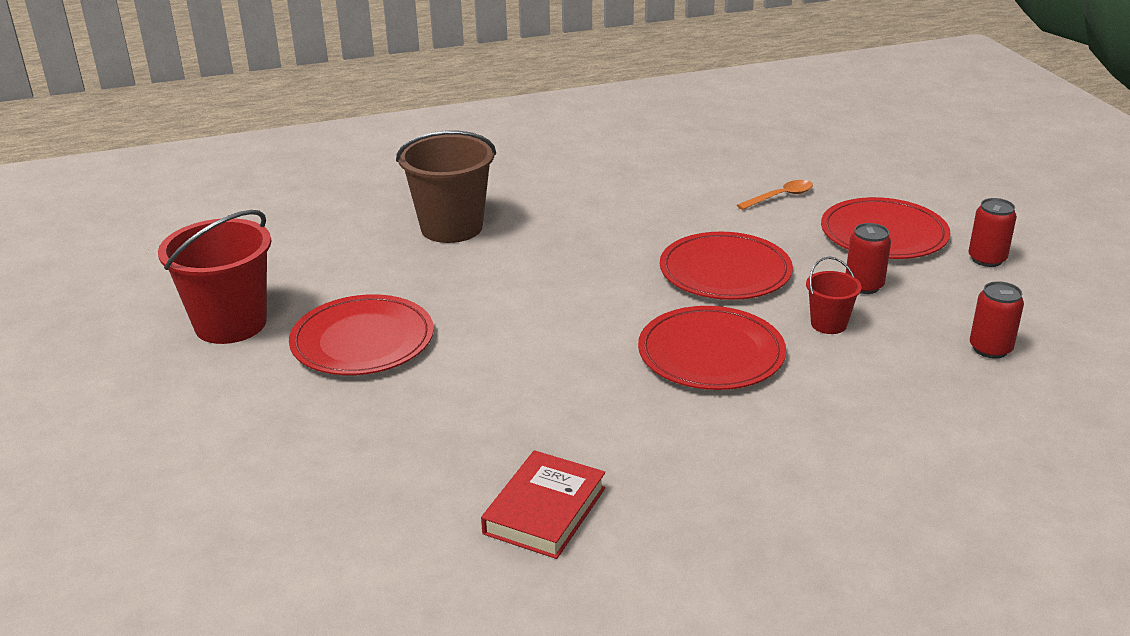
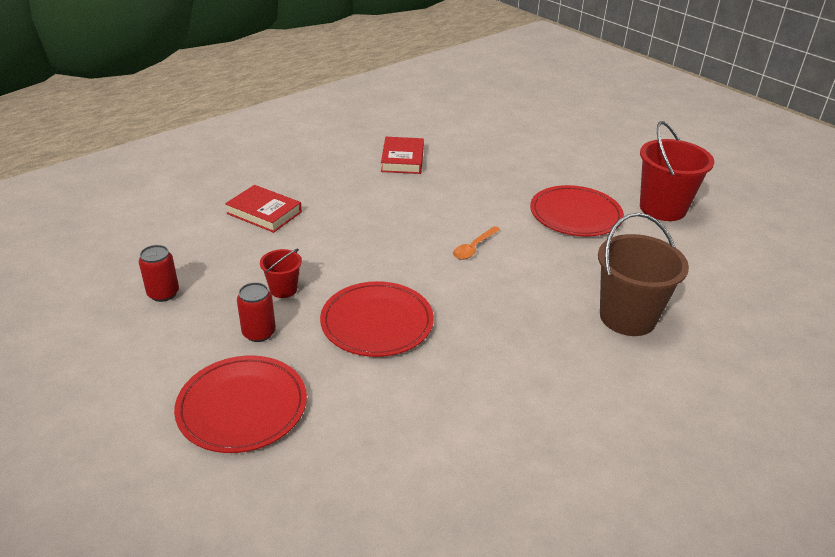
camera: 155 degrees right, 5 degrees up
red plate [638,306,786,390] -> none
orange spoon [737,180,813,210] -> orange spoon moved to [453,226,500,260]
red can [968,198,1017,267] -> none
none -> red book [225,185,302,233]

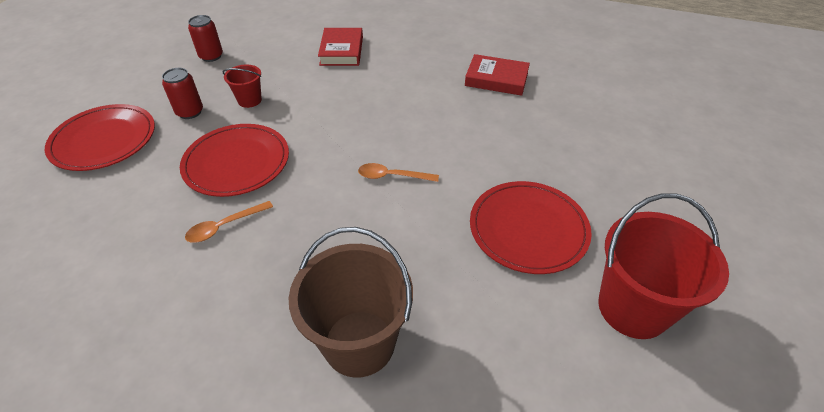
camera: 60 degrees right, 10 degrees up
red book [381,137,424,174] -> red book turned 45 degrees clockwise [465,54,530,96]
none -> orange spoon [185,201,273,242]

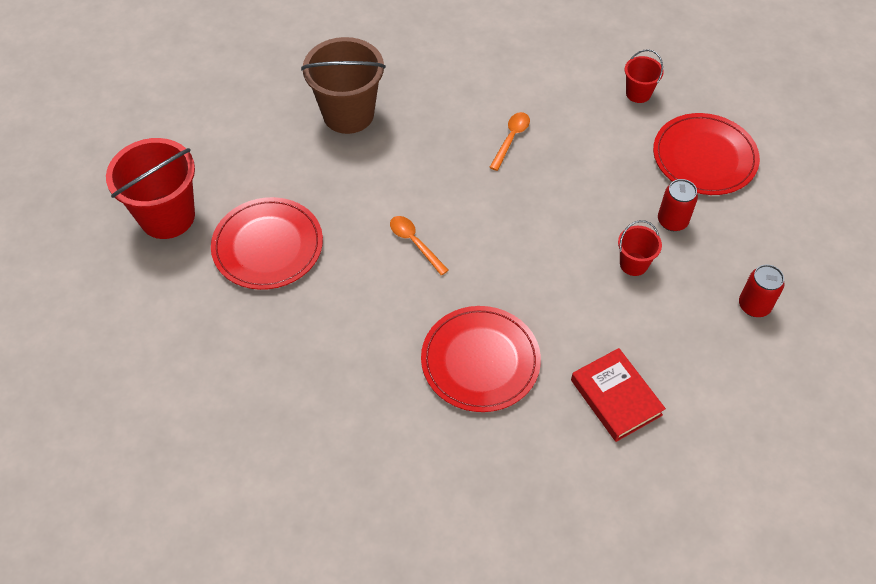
camera: 150 degrees right, 10 degrees up
red plate [180,124,289,197] -> red plate moved to [421,306,541,412]
orange spoon [358,163,439,182] -> orange spoon turned 105 degrees counterclockwise [390,216,449,275]
red book [465,54,530,96] -> none
none -> red bucket [625,49,664,103]

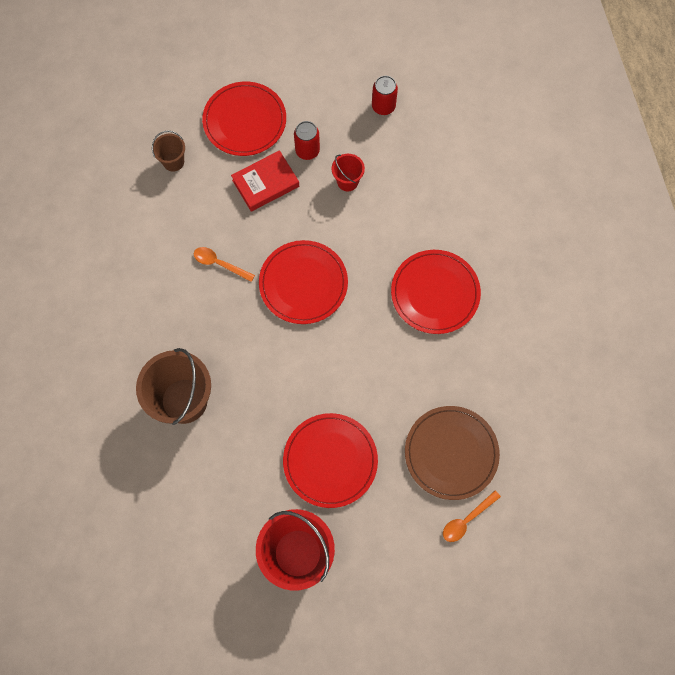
camera: 90 degrees left, 15 degrees up
orange spoon [390,216,449,275] -> orange spoon moved to [443,490,501,542]
red book [571,348,666,442] -> red book moved to [231,150,299,211]
red bucket [625,49,664,103] -> brown bucket [152,130,185,172]
none -> red plate [259,240,348,324]
none -> brown plate [405,406,500,500]

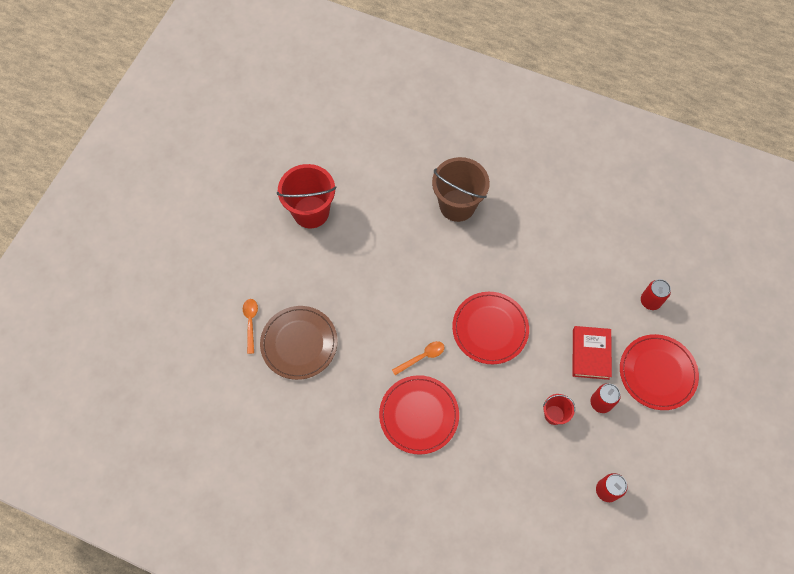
camera: 125 degrees right, 5 degrees down
brown bucket [152,130,185,172] -> red can [641,279,671,310]
orange spoon [194,247,255,282] -> orange spoon moved to [392,341,444,375]
red plate [283,413,378,508] -> none

